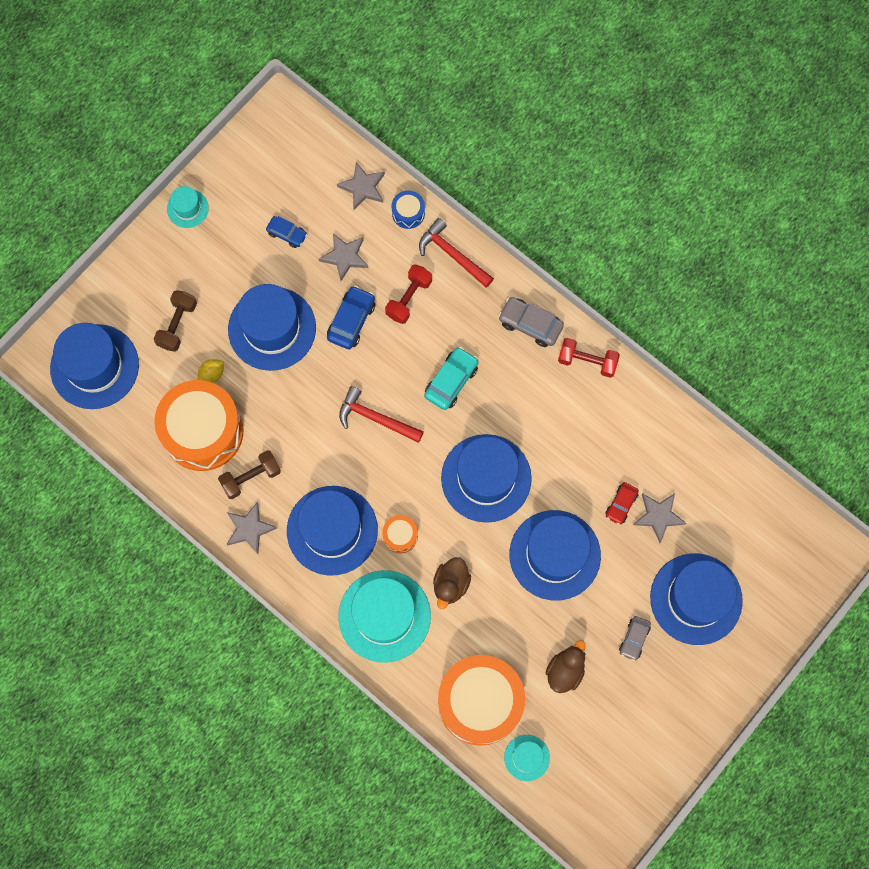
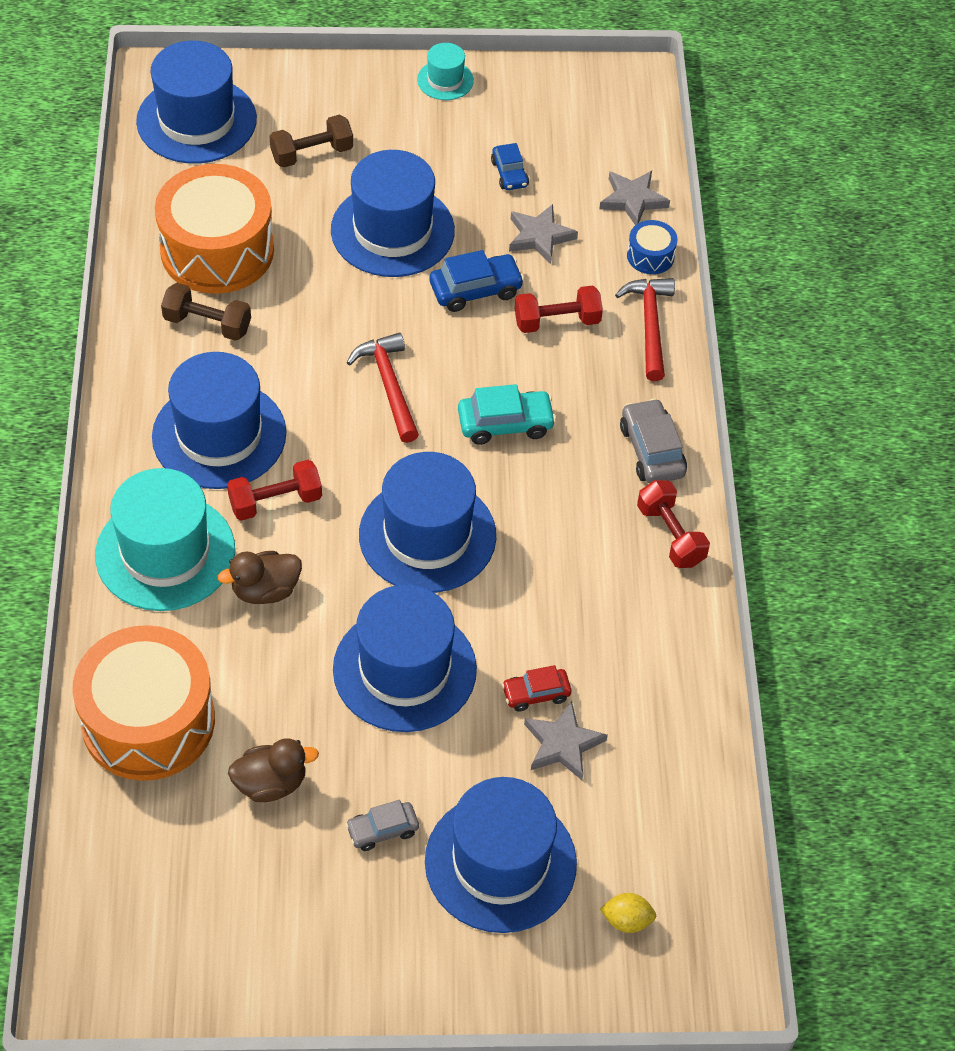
camera: 45 degrees right, 20 degrees down
yellow lemon [198,359,224,383] -> yellow lemon moved to [600,893,657,933]
grey star [227,502,277,554] -> none
orange drum [382,515,418,553] -> red dumbbell [227,460,322,521]
turquoise hat [504,735,550,781] -> none

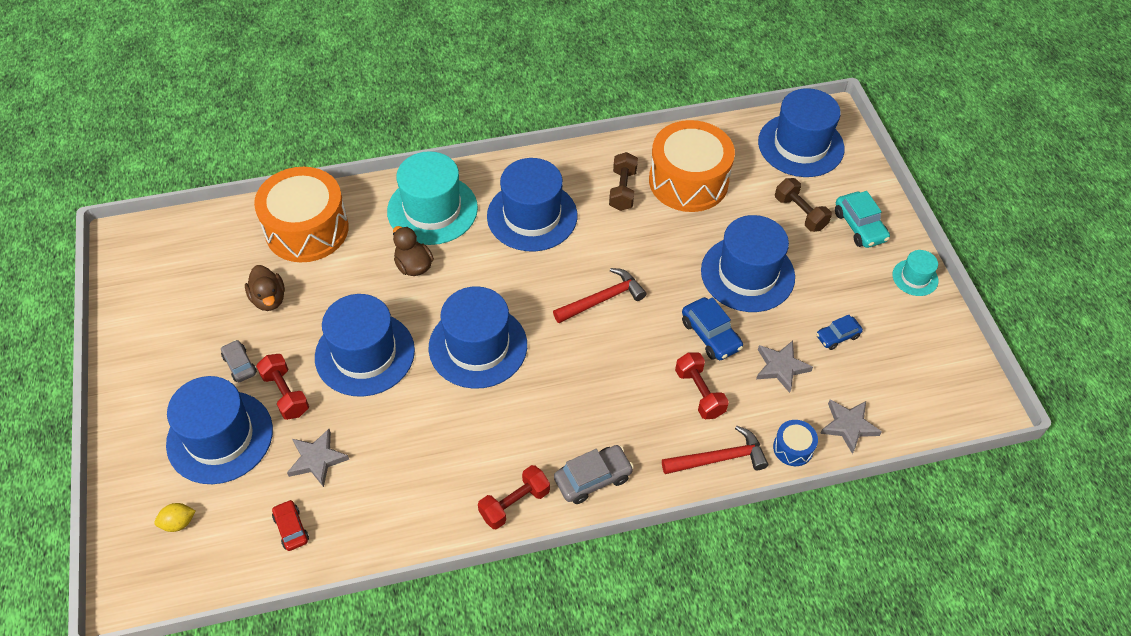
camera: 80 degrees right, 0 degrees up
red dumbbell [227,460,322,521] -> red dumbbell moved to [256,354,309,420]
turquoise car [458,384,556,445] -> turquoise car moved to [835,191,890,248]
red car [502,665,572,712] -> red car moved to [272,500,309,551]
yellow lemon [600,893,657,933] -> yellow lemon turned 75 degrees clockwise [154,503,196,532]

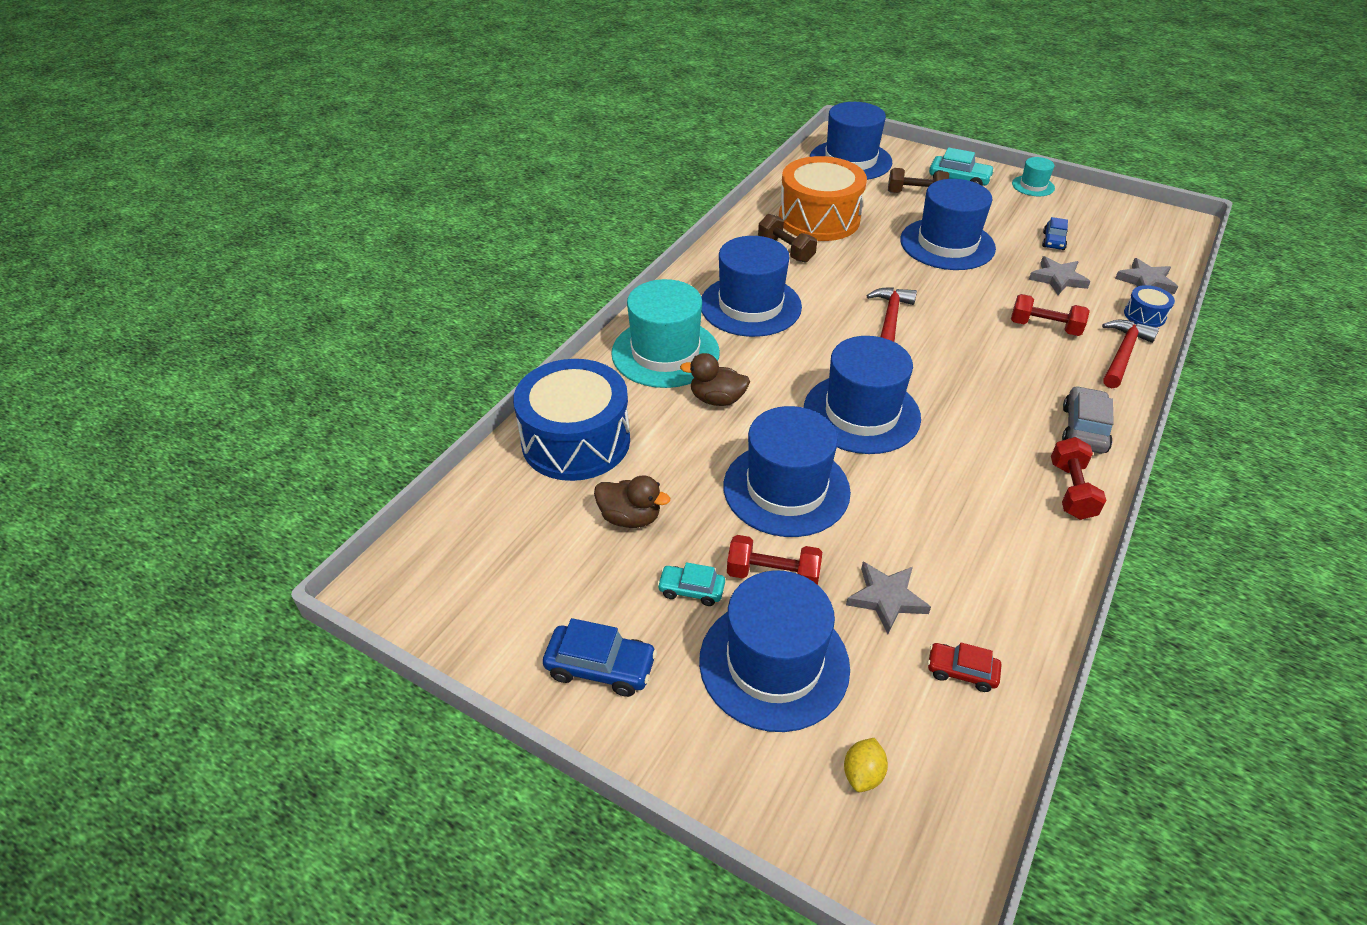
camera: 45 degrees left, 10 degrees down
grey car [221,340,257,382] -> turquoise car [657,562,725,606]
orange drum [254,167,349,262] -> blue drum [513,359,630,481]
blue car [682,297,743,360] -> blue car moved to [543,618,657,697]

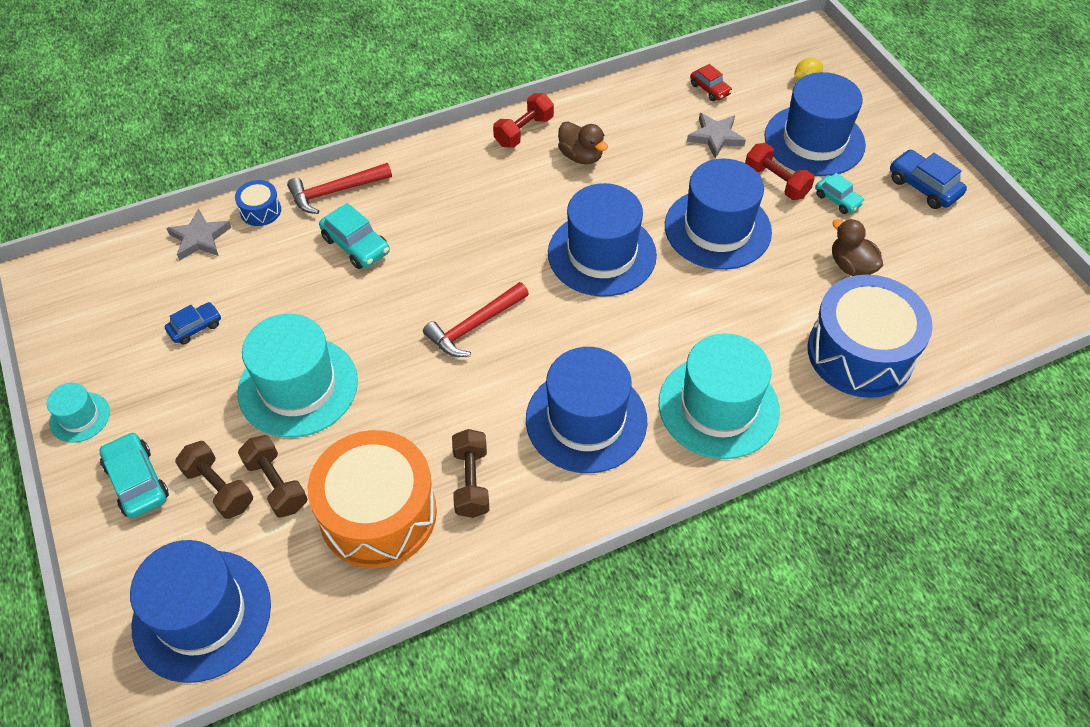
camera: 145 degrees left, 10 degrees up
brown duck [680,353,750,406] -> brown duck moved to [558,121,608,164]
blue hat [900,179,996,270] -> turquoise hat [237,314,358,438]
red dumbbell [1011,294,1090,336] -> turquoise car [319,203,390,269]
grey star [1029,256,1091,295] -> none
grey car [1062,386,1114,454] -> none
none -> brown dumbbell [238,435,307,518]

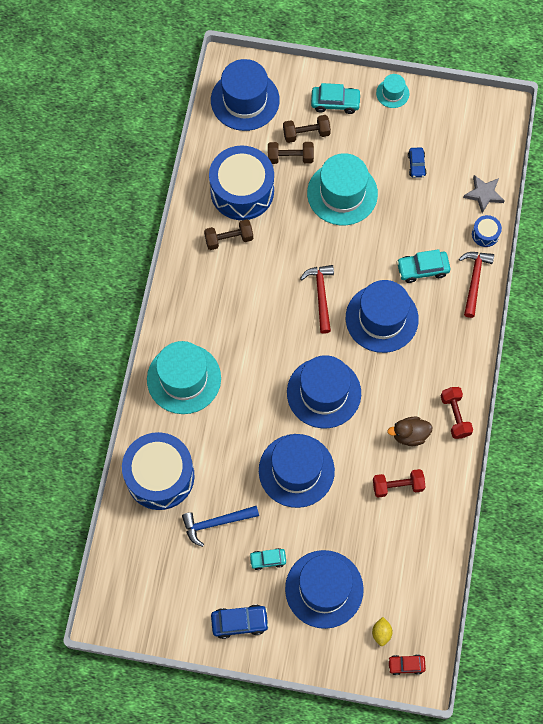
camera: 125 degrees right, 15 degrees up
orange drum [308,430,437,569] -> blue drum [209,146,274,220]
brown dumbbell [452,429,489,518] -> brown dumbbell turned 45 degrees counterclockwise [204,219,253,250]
blue hat [526,347,647,473] -> blue hat moved to [346,280,419,353]
grey star [687,113,746,158] -> none
red car [690,64,732,101] -> red car moved to [388,654,426,675]
red dumbbell [745,143,815,200] -> red dumbbell moved to [373,469,425,498]
brown duck [832,219,883,276] -> blue hammer [182,506,259,547]

